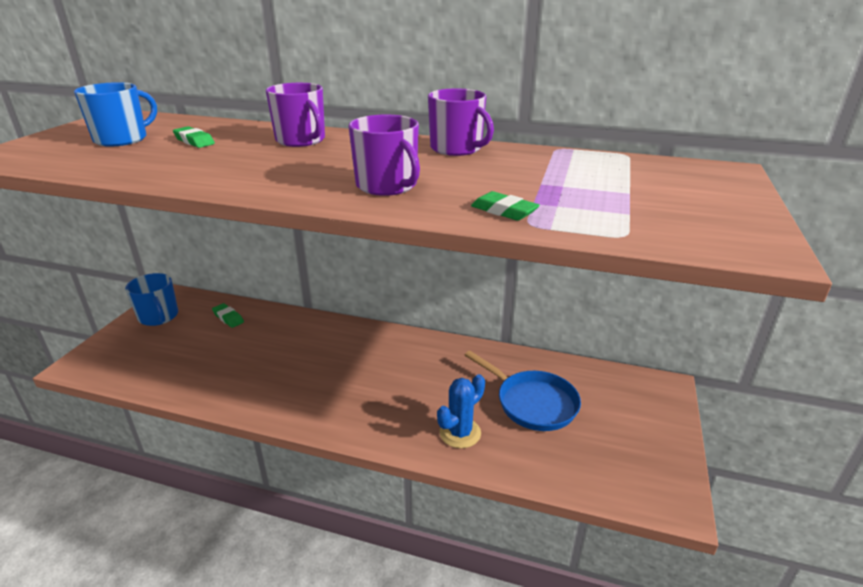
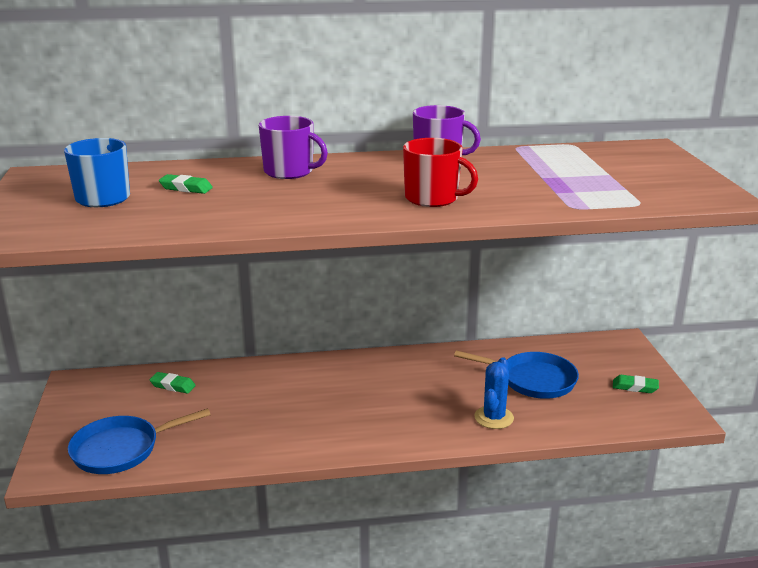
camera: 25 degrees left, 5 degrees down
blue mug [125,273,178,326] -> none
purple mug [348,115,420,196] -> red mug [403,138,478,207]
green eraser [471,191,540,221] -> green eraser moved to [613,375,659,393]
none -> blue pan [68,408,210,474]

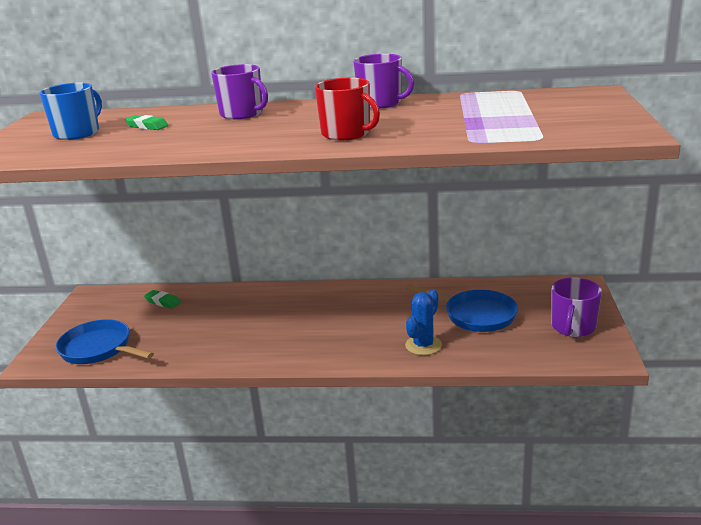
camera: 15 degrees right, 0 degrees up
blue pan [68,408,210,474] -> blue pan turned 45 degrees clockwise [56,319,154,364]
green eraser [613,375,659,393] -> purple mug [552,278,602,337]

